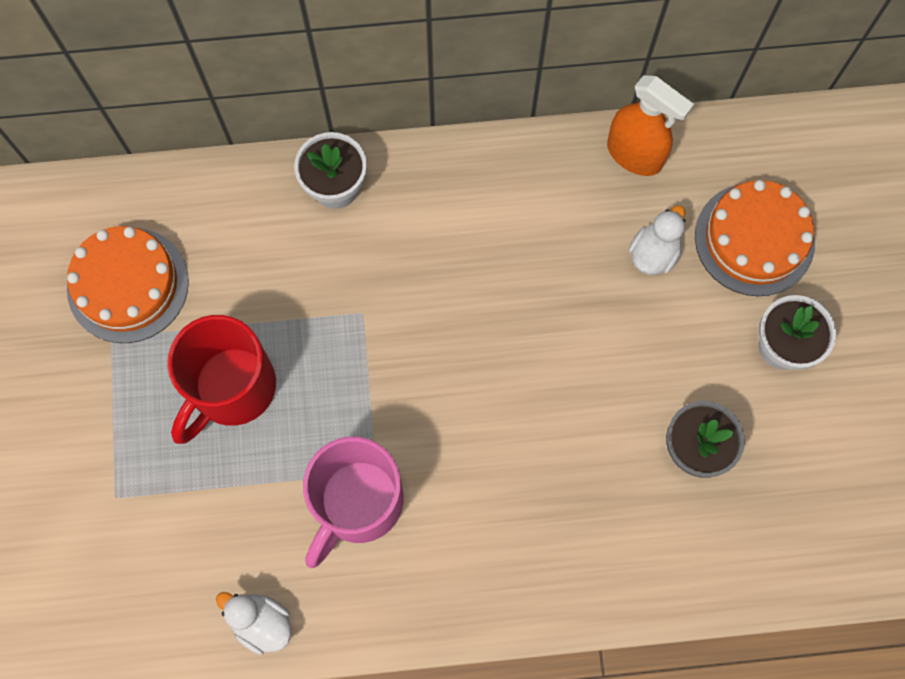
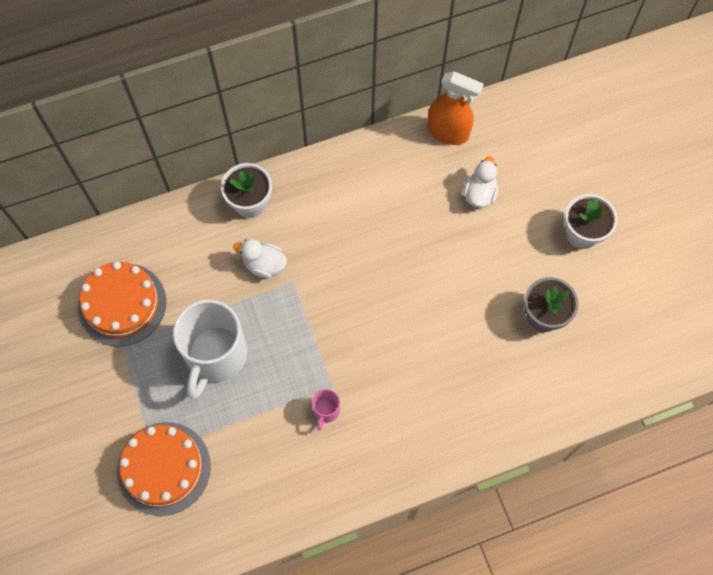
camera: 15 degrees left, 5 degrees down
red mug [167,315,276,444] -> white mug [173,300,247,399]
white duck [216,592,291,655] -> white duck moved to [233,239,287,278]
pink mug [303,437,403,568] -> pink mug [312,389,340,431], size x0.43
orange cake [695,180,815,296] -> orange cake moved to [117,422,211,516]

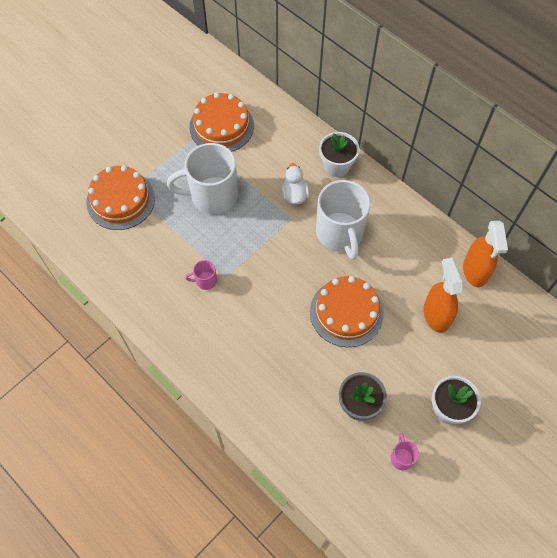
camera: 65 degrees right, 5 degrees down
white duck [463,156,499,208] -> orange spray bottle [423,258,464,333]
none -> orange cake [310,276,384,347]
none -> white mug [316,180,371,260]
none -> pink mug [390,433,419,470]

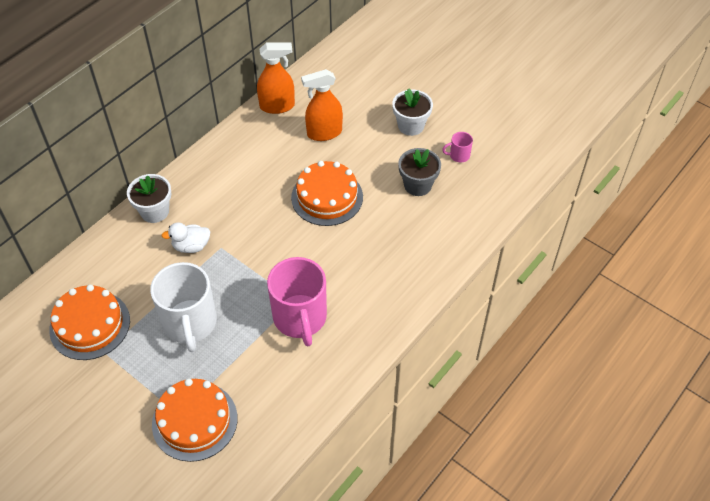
camera: 95 degrees left, 10 degrees down
pink mug [185,260,217,290] -> pink mug [267,257,327,346], size x2.35
white mug [316,180,371,260] -> none

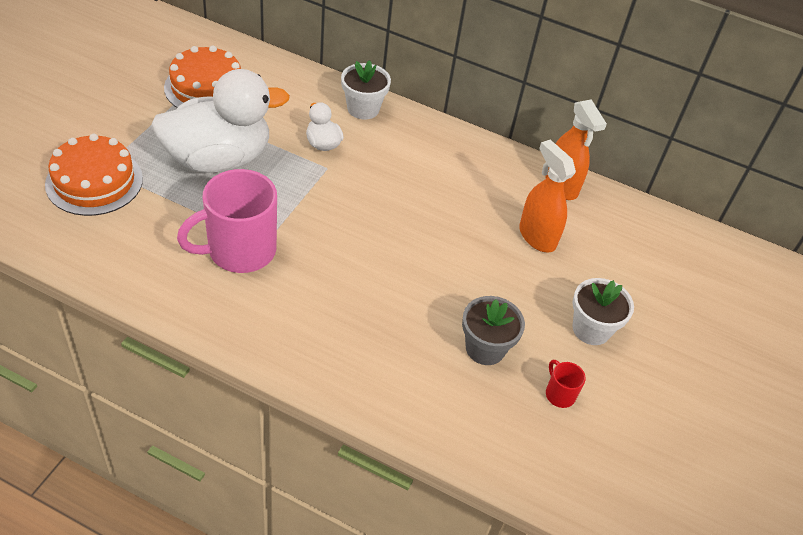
camera: 70 degrees right, 5 degrees down
white mug [150,262,217,352] -> white duck [151,69,290,173]
orange cake [291,161,363,226] -> none
pink mug [442,132,473,162] -> red mug [546,360,586,408]

